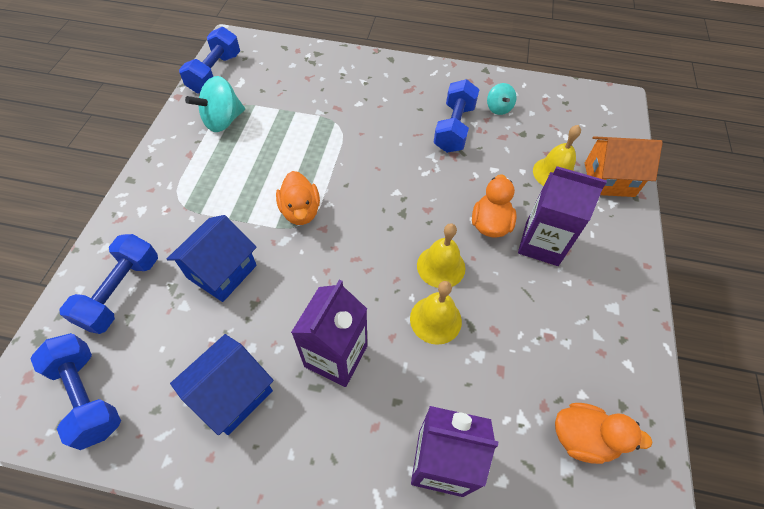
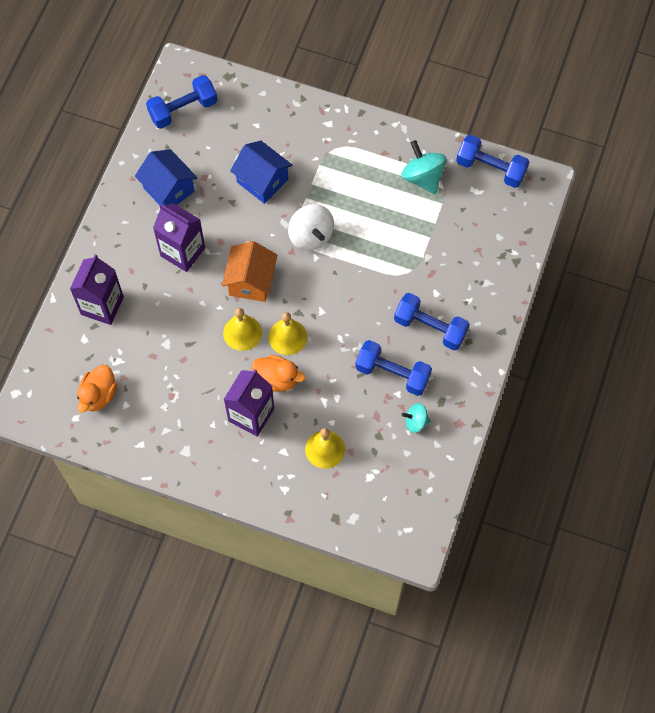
camera: 100 degrees right, 10 degrees up
blue dumbbell [59,234,158,334] -> blue dumbbell moved to [394,293,470,350]
orange duck [276,171,320,225] -> white spinning top [288,204,334,251]
yellow bell [410,281,462,345] -> yellow bell moved to [269,312,307,355]
orange house [585,136,663,197] -> orange house moved to [222,241,277,302]

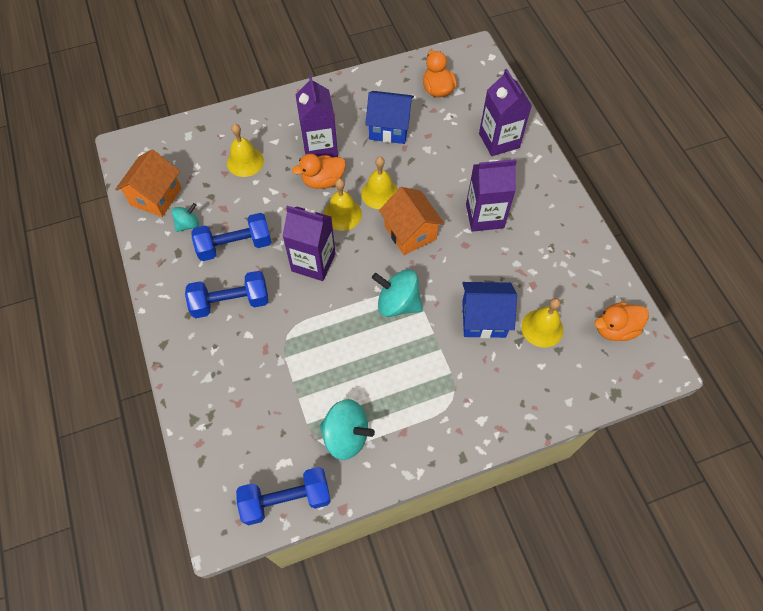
camera: 140 degrees right, 5 degrees down
blue house [135,149,198,206] -> blue house moved to [365,91,414,144]
blue dumbbell [146,75,217,129] -> orange duck [594,302,649,341]
white spinning top [288,204,334,251] -> turquoise spinning top [372,270,423,317]
none -> orange house [115,150,182,217]
none -> purple carton [283,206,336,281]
none -> yellow bell [521,298,563,348]

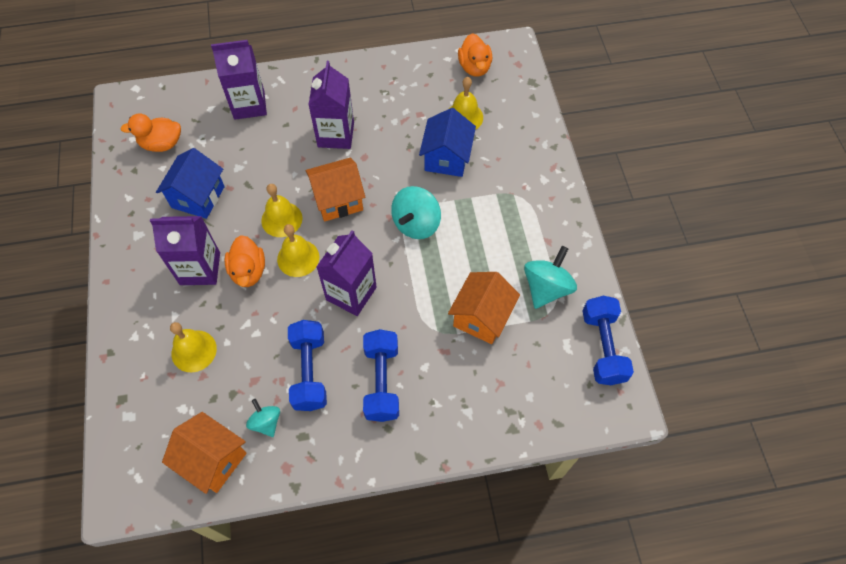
camera: 80 degrees left, 0 degrees up
none -> orange house [448,272,520,344]

